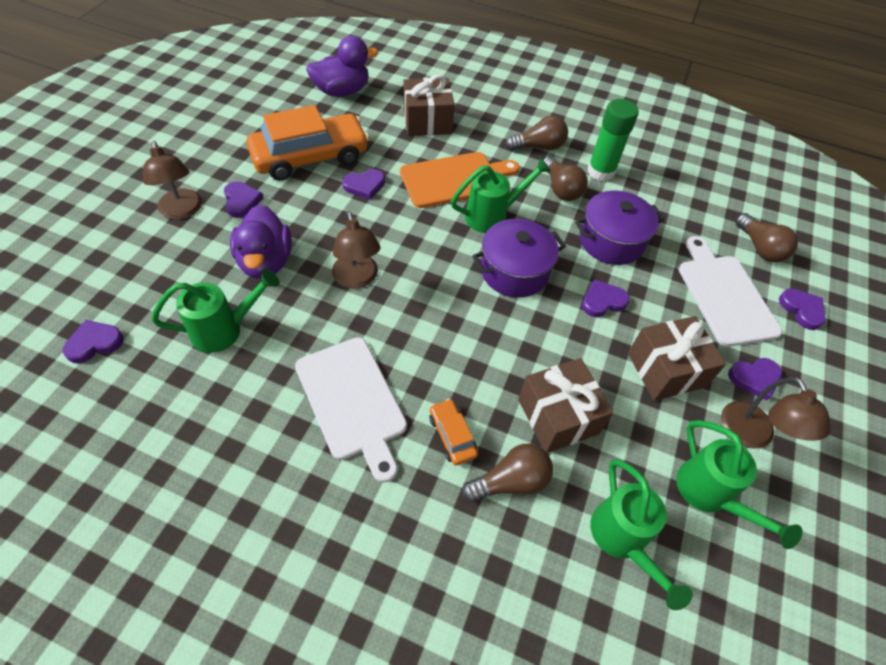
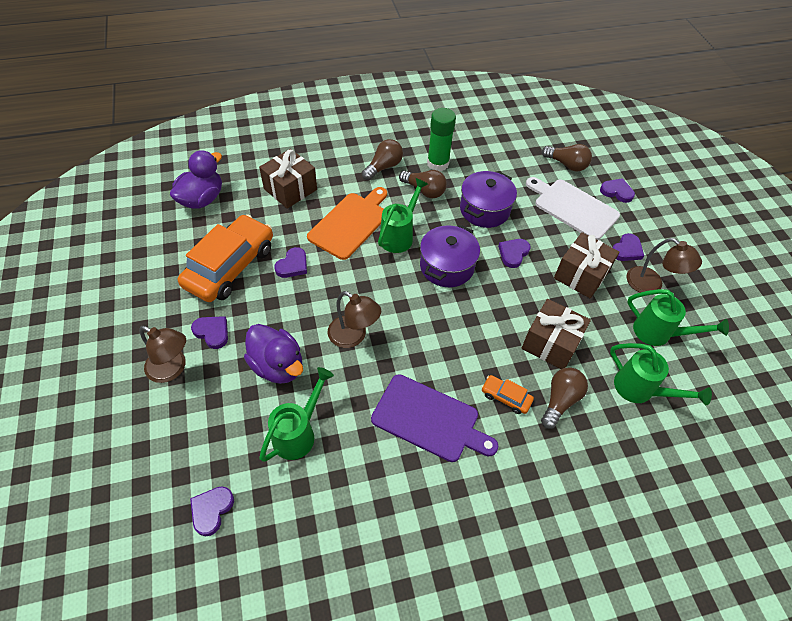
camera: 35 degrees left, 0 degrees up
white cutting board [295,337,407,483] -> purple cutting board [371,374,498,462]

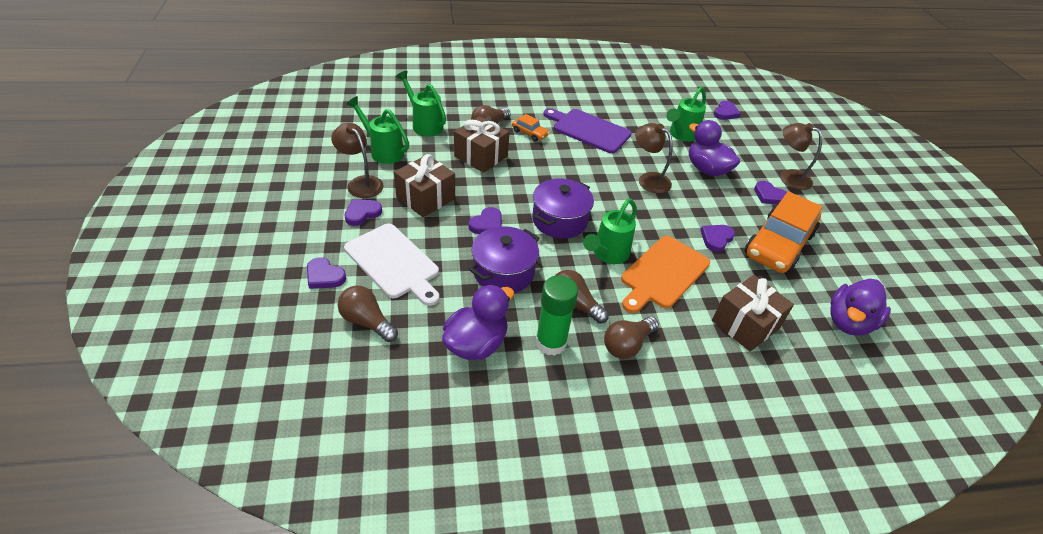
camera: 175 degrees left, 10 degrees down
none -> purple duck [442,285,514,360]

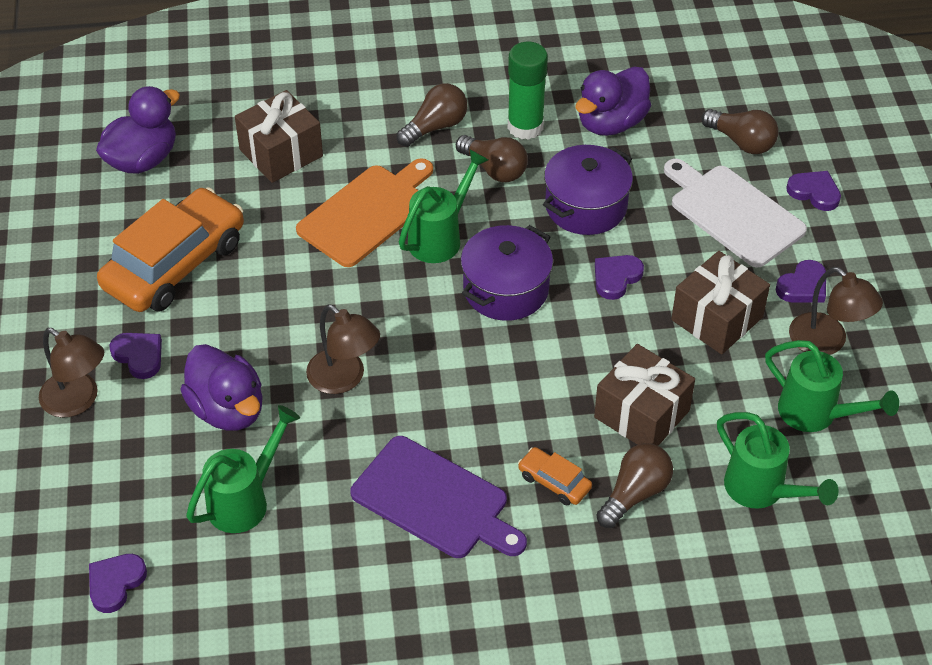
camera: 175 degrees left, 5 degrees up
purple heart [700,225,735,252] -> none

